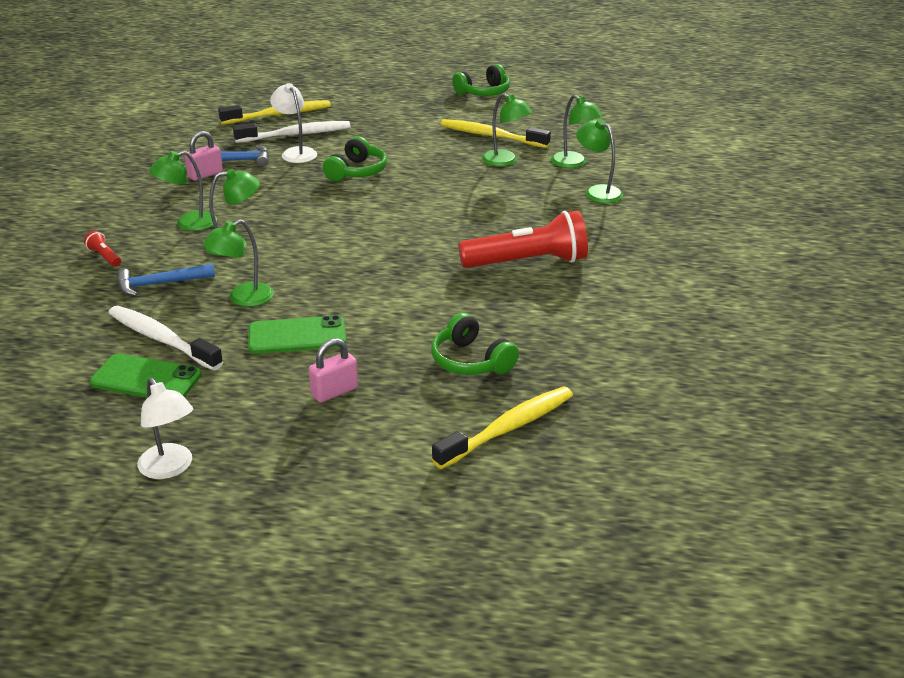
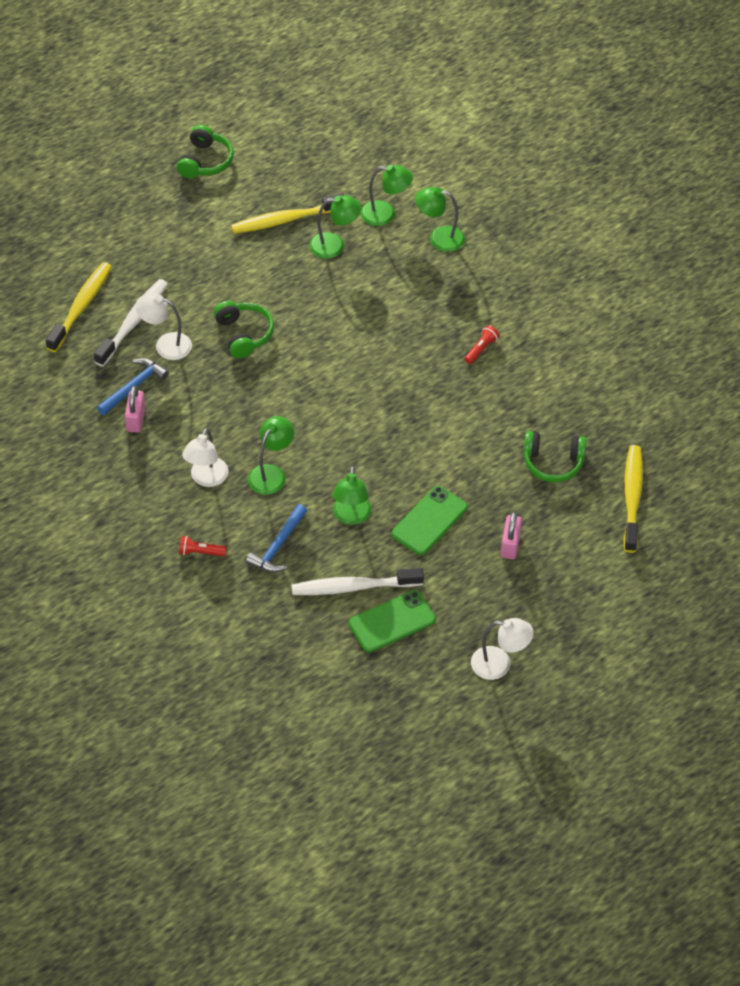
camera: 45 degrees left, 20 degrees up
green lamp [149,151,217,231] -> white lamp [182,428,229,487]
red flashlight [458,211,588,268] -> red flashlight [465,325,500,364], size x0.41

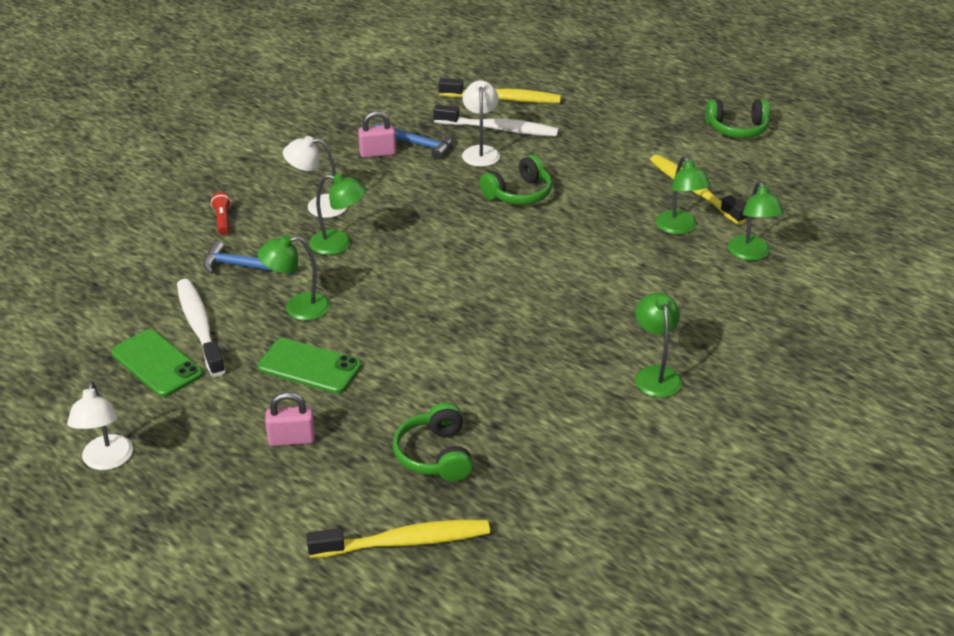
camera: 75 degrees right, 15 degrees down
green lamp [415,187,465,252] -> green lamp moved to [635,293,682,398]
red flashlight [465,325,500,364] -> none

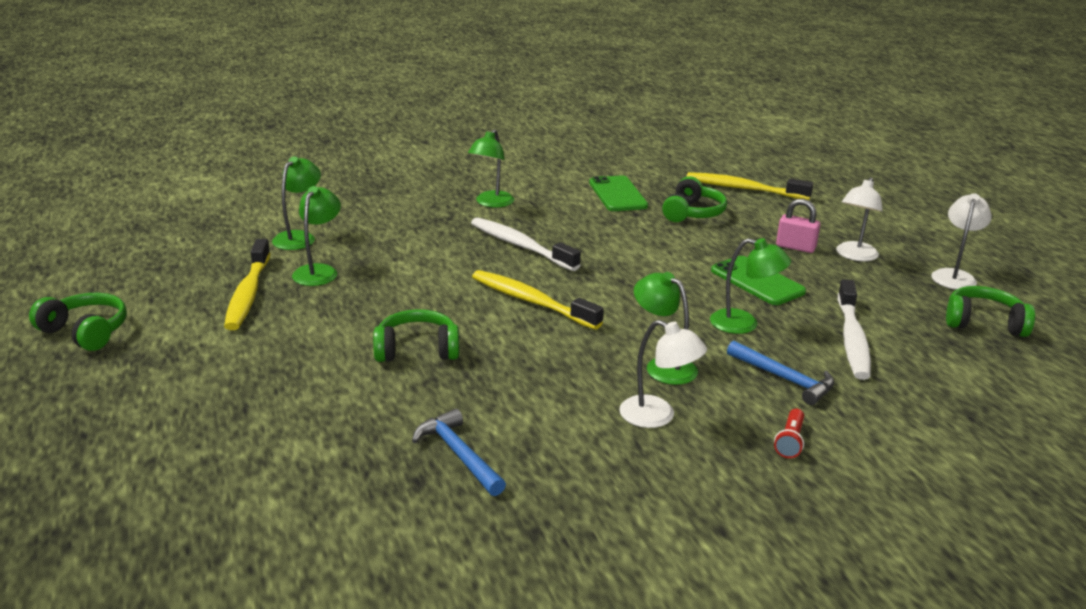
camera: 150 degrees left, 10 degrees down
green phone [111,329,203,397] -> green phone moved to [589,176,648,211]
pink padlock [358,111,396,158] -> none
white toothbrush [433,105,559,137] -> white toothbrush moved to [471,217,581,271]
yellow toothbrush [439,78,561,103] -> yellow toothbrush moved to [472,270,604,330]
white lamp [462,80,500,167] -> white lamp moved to [836,177,883,261]
none -> green headphones [946,286,1035,337]

